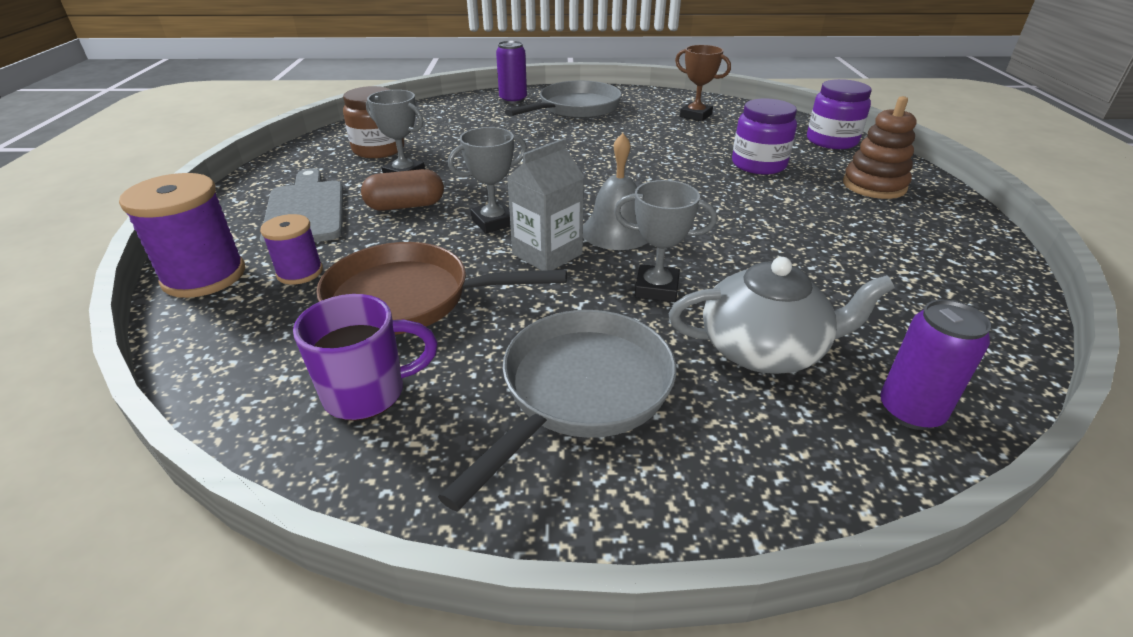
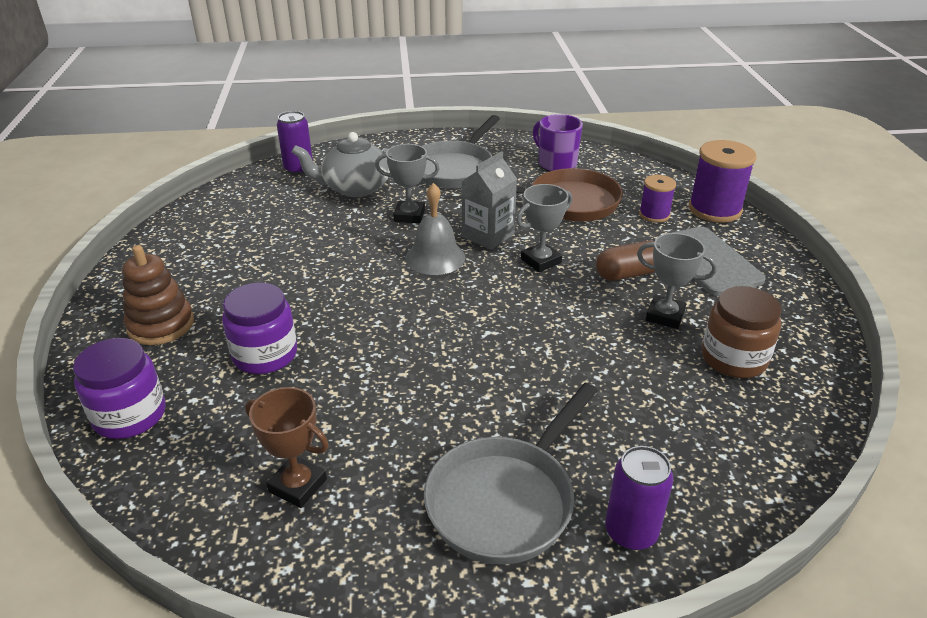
camera: 175 degrees right, 0 degrees up
purple mug [293,294,438,421] -> purple mug turned 75 degrees clockwise [533,114,583,171]

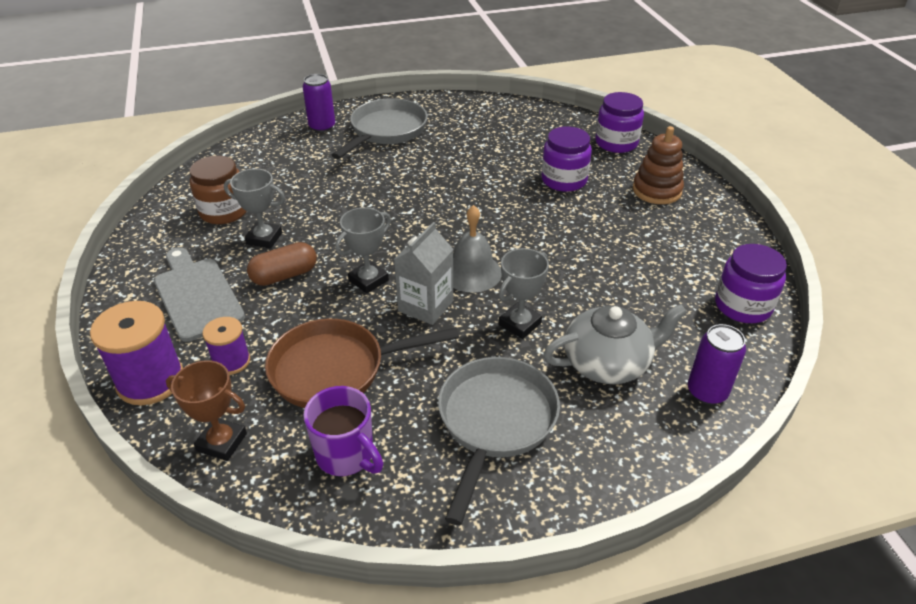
camera: 170 degrees right, 5 degrees up
brown trophy [245,387,329,508] -> brown trophy moved to [166,360,247,461]
grey trophy [375,144,440,223] -> grey trophy turned 45 degrees counterclockwise [499,248,549,339]
none -> purple jar [715,244,787,323]

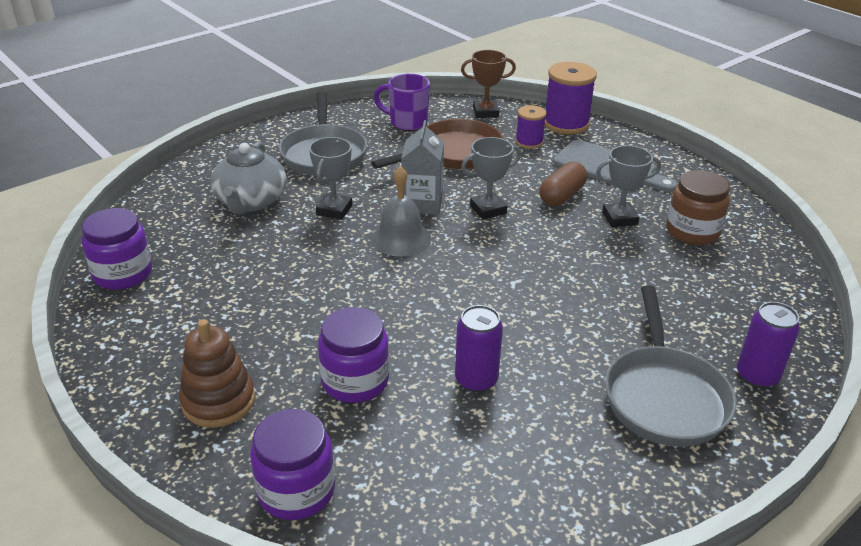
camera: 155 degrees right, 5 degrees down
grey trophy [335,207,391,293] -> grey trophy turned 45 degrees clockwise [461,137,521,220]
grey teapot [543,304,687,384] -> grey teapot turned 45 degrees counterclockwise [211,141,287,214]
purple can [688,324,746,405] -> purple can moved to [455,305,503,392]

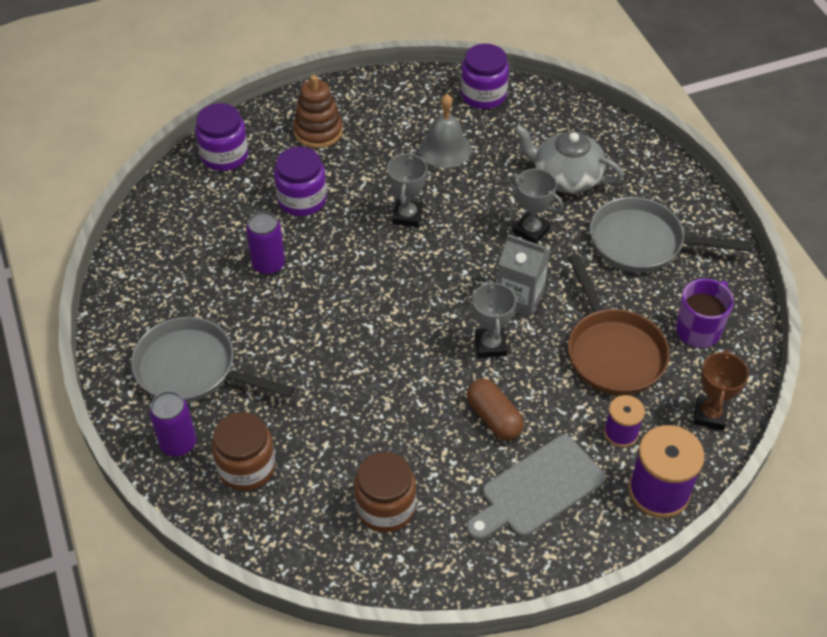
camera: 110 degrees right, 15 degrees up
grey bell [371,166,431,257] -> grey bell moved to [419,94,472,168]
grey trophy [596,145,661,227] -> grey trophy moved to [387,152,427,227]
none -> brown jar [212,412,276,491]

